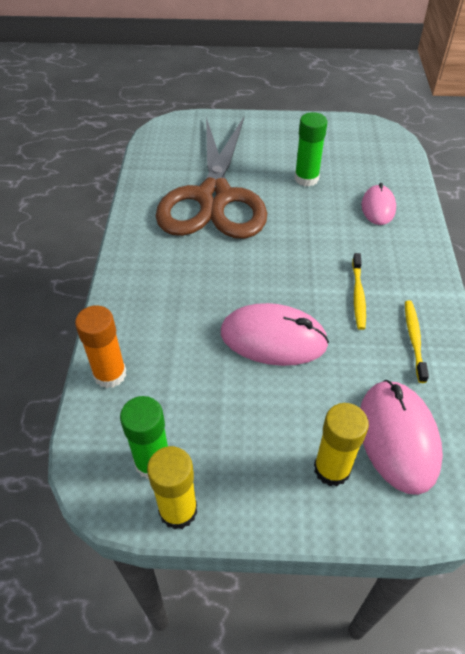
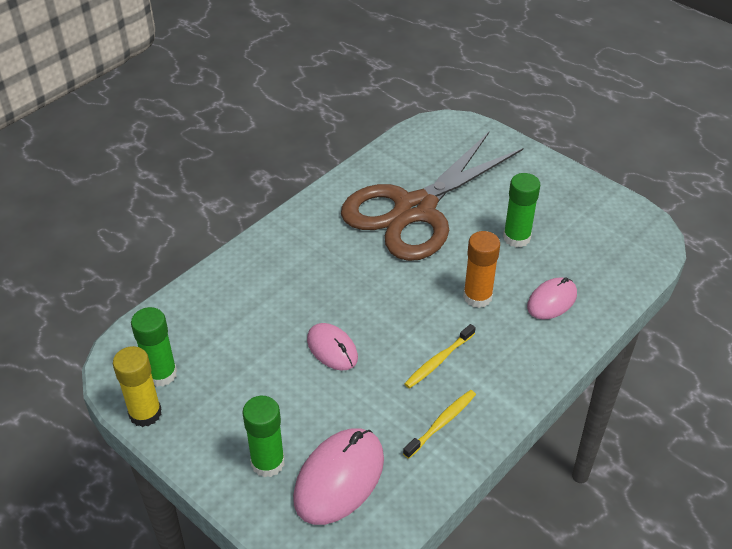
camera: 40 degrees right, 5 degrees down
orange glue stick [75,305,126,388] -> orange glue stick moved to [463,231,500,308]
pink mouse [221,303,329,366] -> pink mouse [307,323,358,370], size x0.61
yellow glue stick [314,403,369,486] -> green glue stick [242,396,285,477]

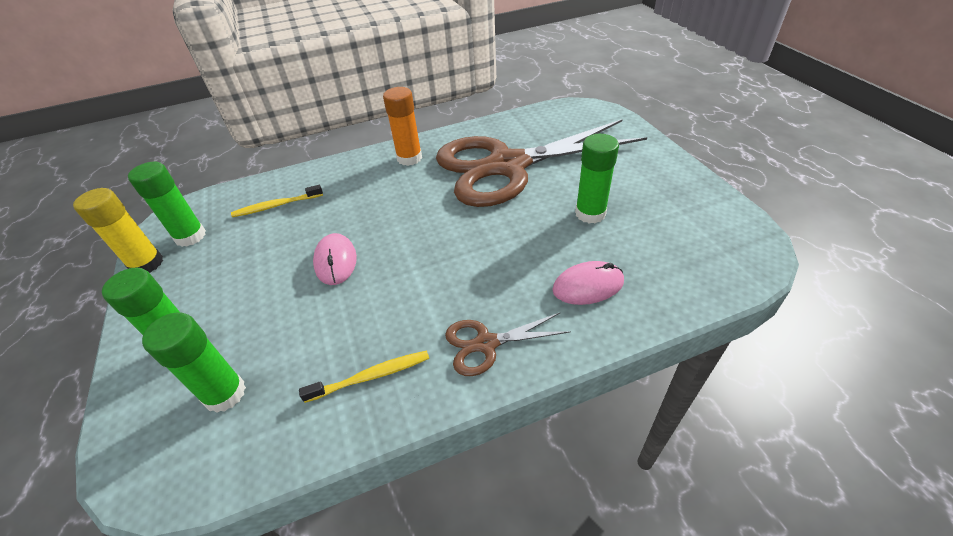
camera: 30 degrees right, 0 degrees up
pink mouse [293,428,384,525] -> green glue stick [142,312,246,413]
yellow toothbrush [404,324,476,389] -> yellow toothbrush moved to [231,185,323,217]
orange glue stick [463,231,500,308] -> orange glue stick moved to [383,87,422,166]
none -> brown scissors [445,312,571,376]

